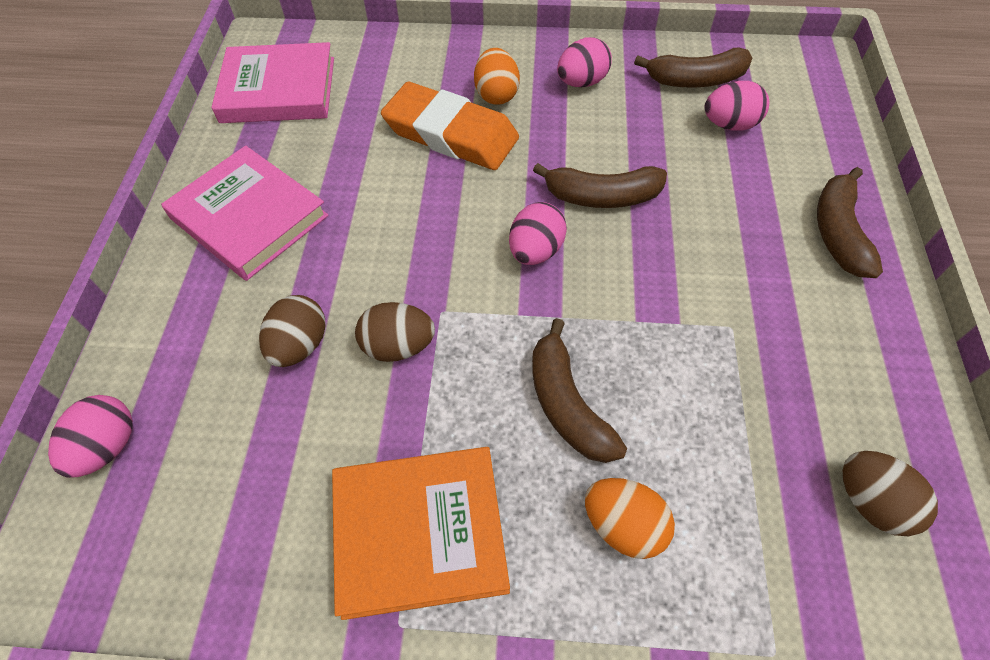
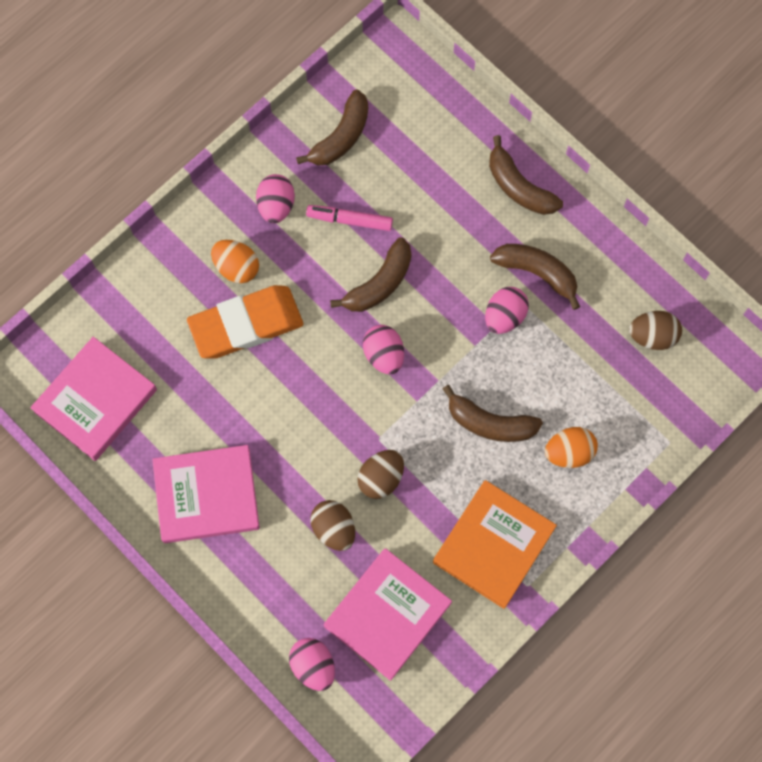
camera: 50 degrees left, 15 degrees up
pink egg [705,81,769,131] -> pink egg moved to [485,287,529,334]
none -> pink marker [306,205,393,231]
none -> pink book [324,548,452,681]
none -> brown banana [490,244,580,310]

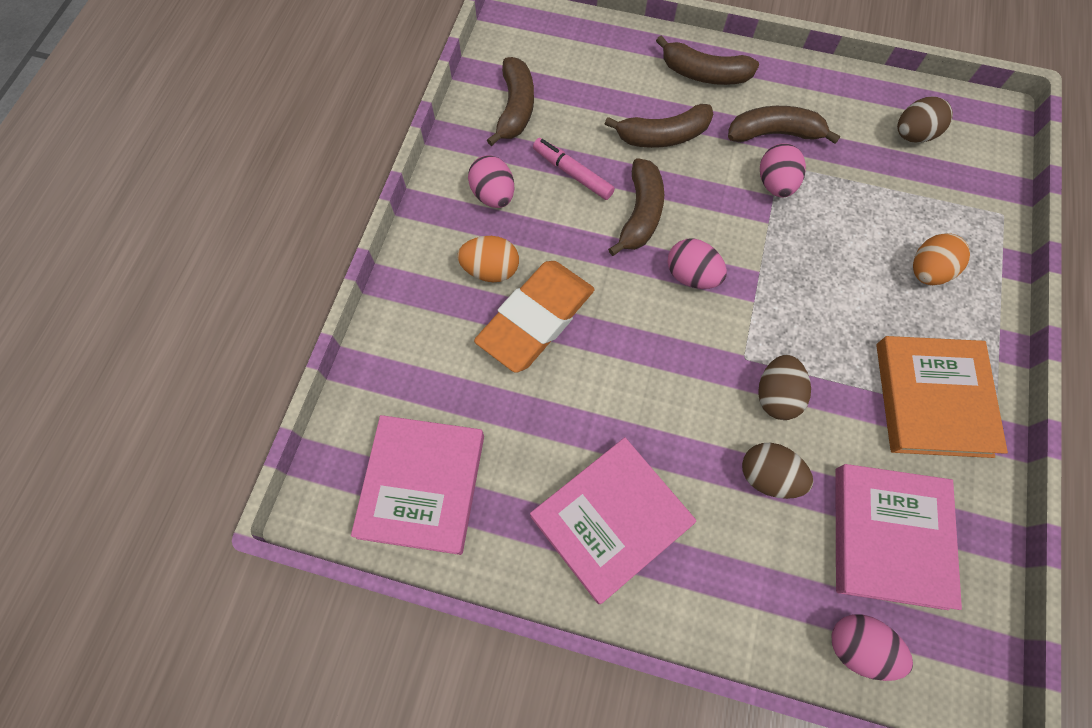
camera: 30 degrees left, 5 degrees down
pink marker [306,205,393,231] -> pink marker turned 60 degrees clockwise [533,138,615,200]
brown banana [443,385,543,442] -> brown banana moved to [605,104,713,148]

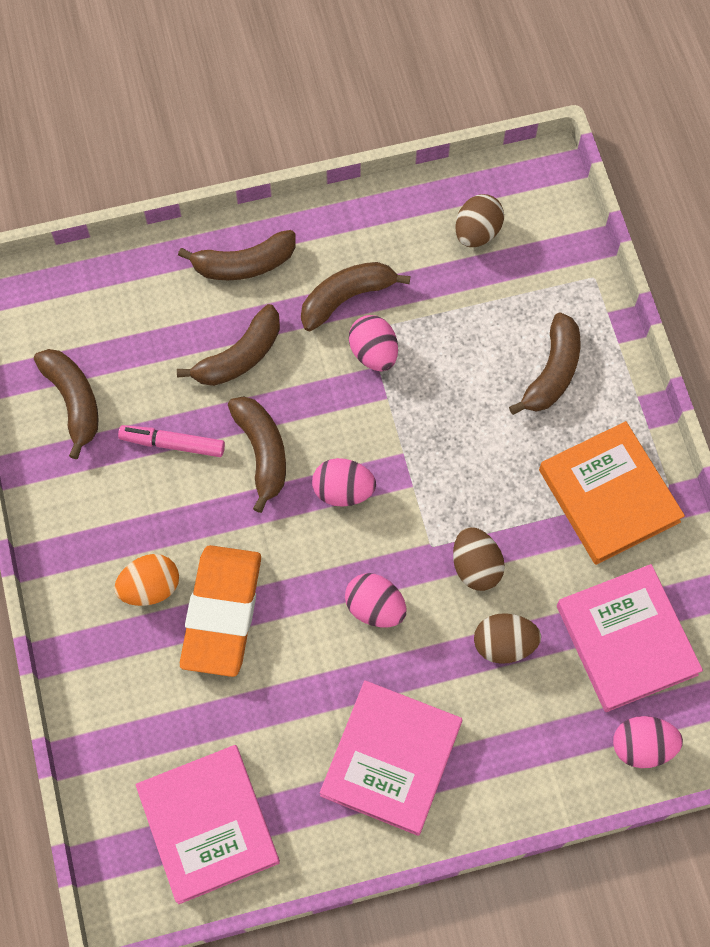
camera: 30 degrees left, 0 degrees up
pink egg [468,155,514,208] -> pink egg moved to [345,573,406,627]
orange egg [913,233,970,285] -> brown banana [509,313,580,415]

